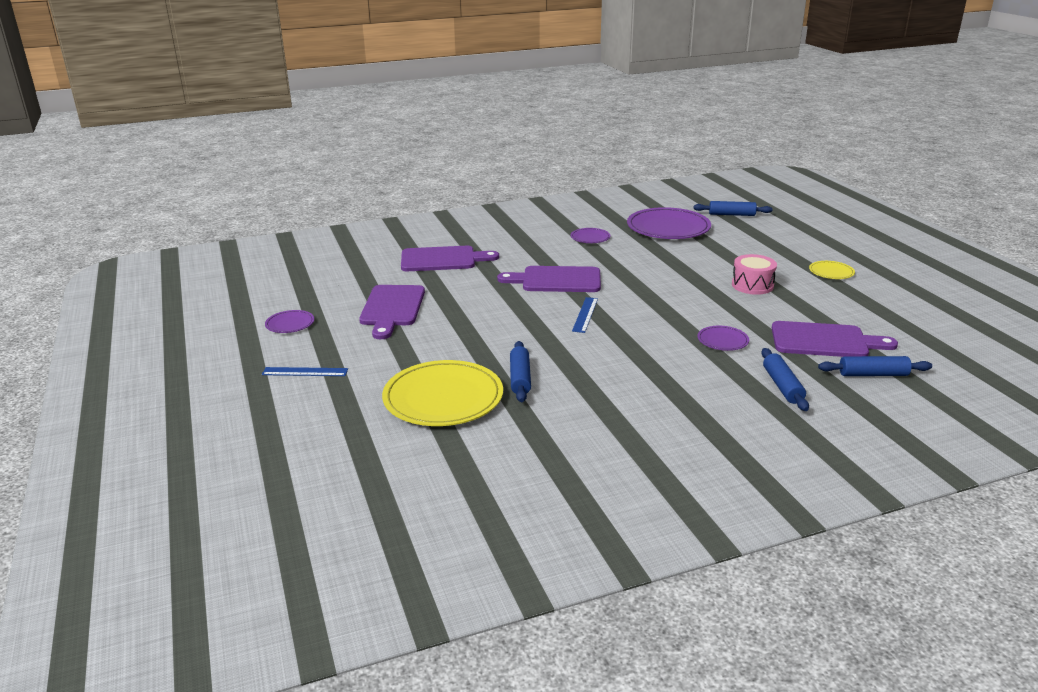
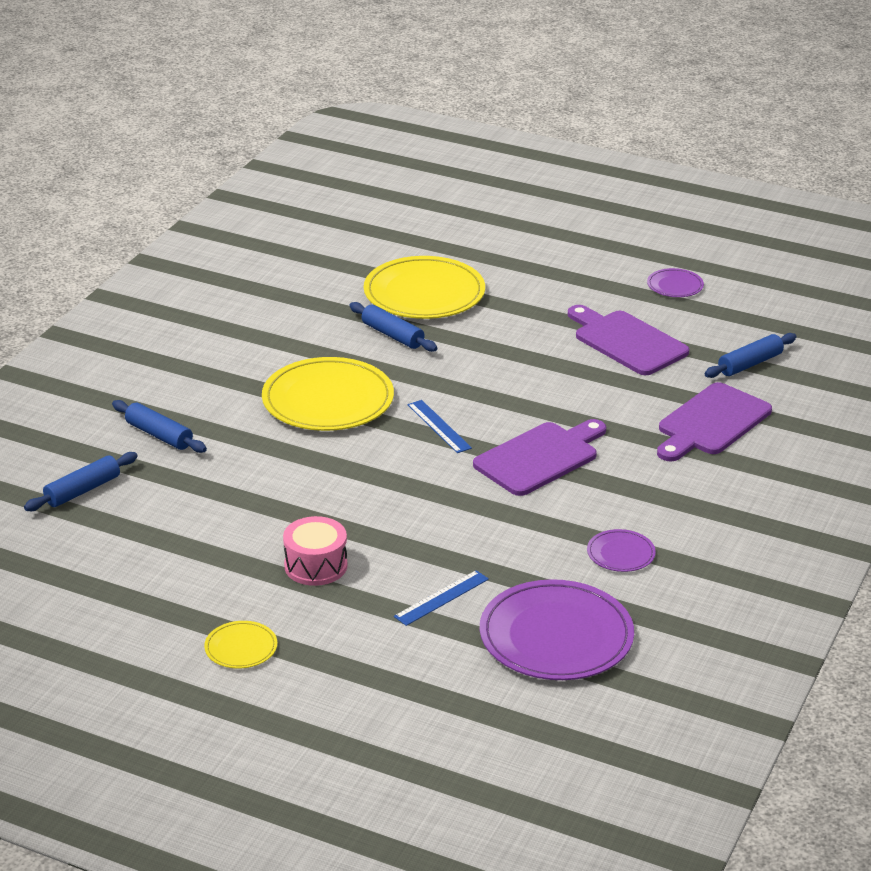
camera: 135 degrees right, 5 degrees up
blue ruler [262,367,348,376] -> blue ruler moved to [394,570,489,626]
blue rolling pin [693,201,772,216] -> blue rolling pin moved to [705,333,797,378]
purple plate [698,326,749,351] -> none
purple cutting board [772,321,898,357] -> none
none -> yellow plate [262,357,394,431]

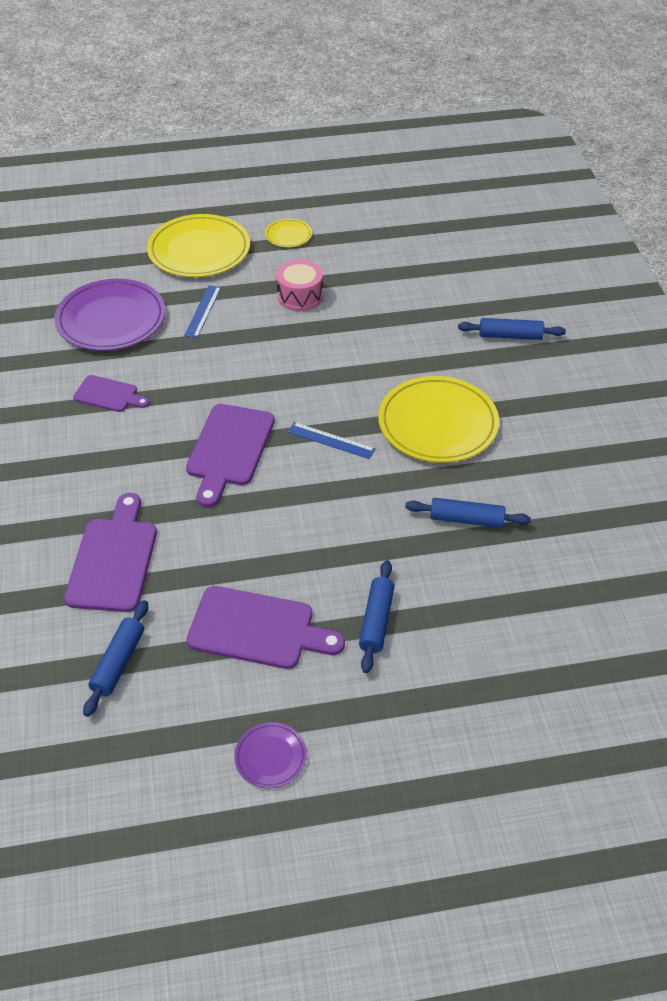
camera: 145 degrees right, 15 degrees up
blue rolling pin [24,452,138,511] -> blue rolling pin moved to [359,560,395,673]
yellow plate [364,256,485,319] -> yellow plate moved to [147,214,250,277]
purple plate [587,529,656,572] -> purple cutting board [73,375,150,412]

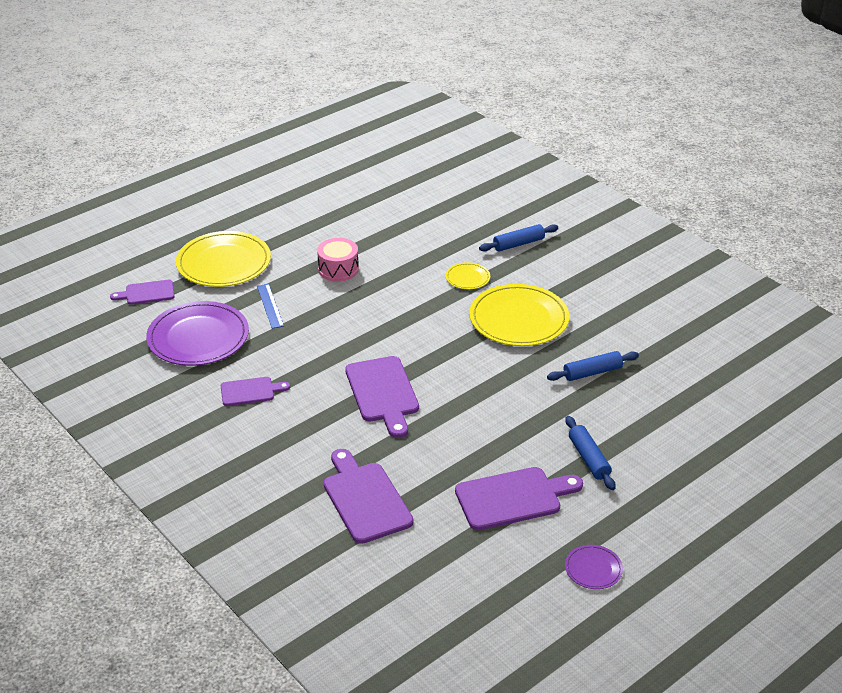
camera: 30 degrees left, 10 degrees down
blue rolling pin [83,600,148,717] -> none
yellow plate [265,219,312,247] -> yellow plate moved to [446,262,490,289]
blue ruler [288,422,375,459] -> none
none -> purple cutting board [110,280,174,305]

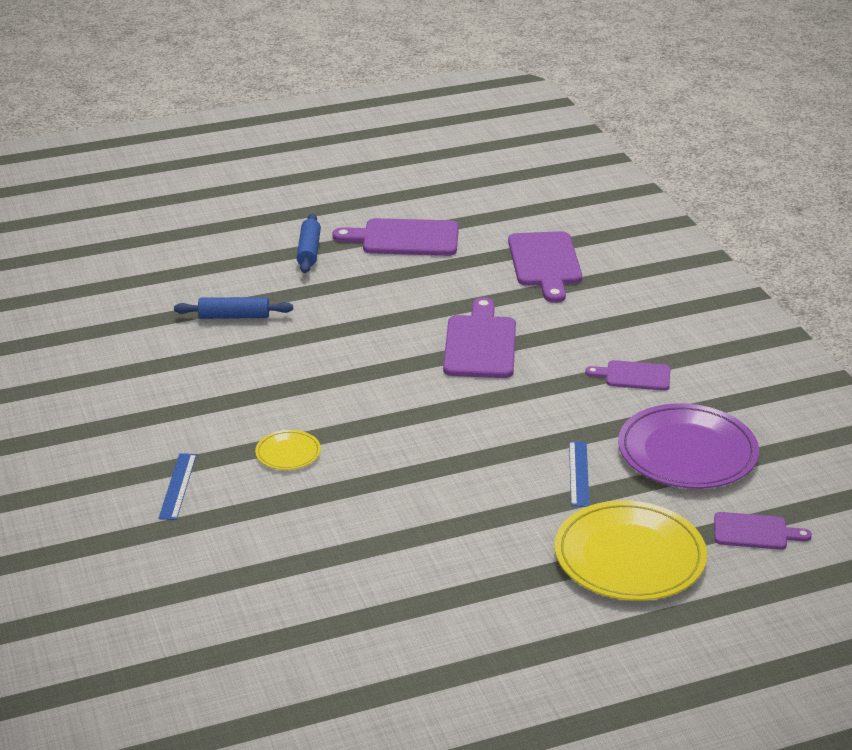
camera: 160 degrees left, 5 degrees down
pink drum [317,238,359,282] -> none
yellow plate [469,284,569,346] -> none
blue rolling pin [479,224,558,251] -> blue ruler [158,453,197,520]
purple plate [565,545,623,589] -> none

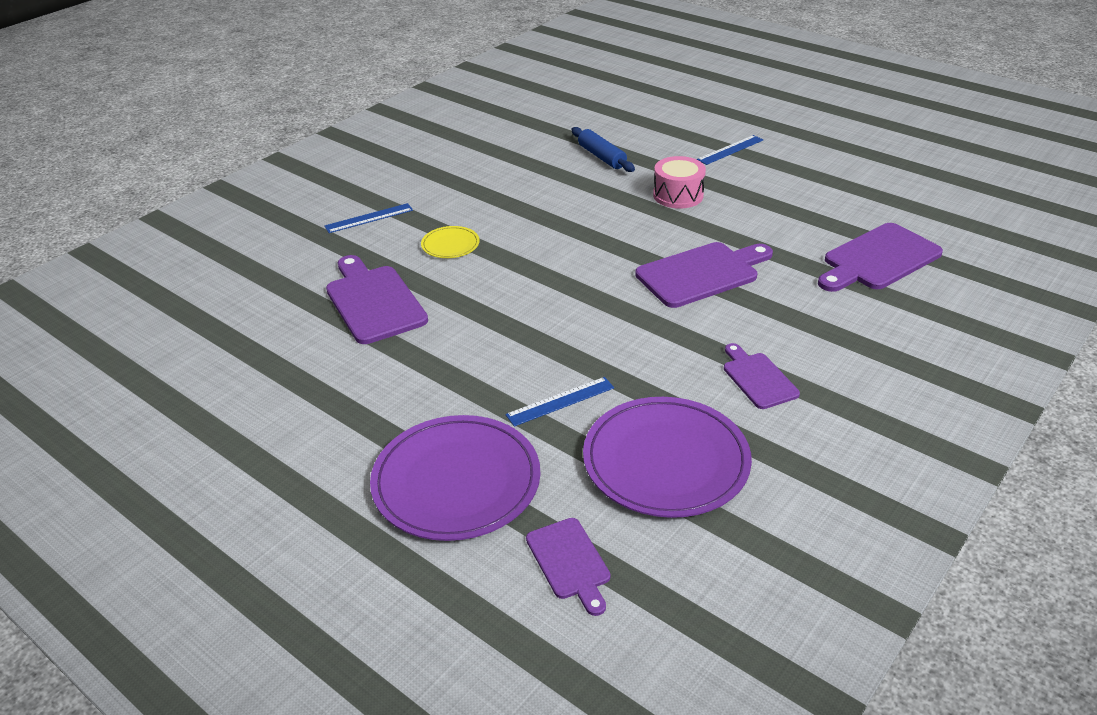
camera: 60 degrees right, 5 degrees up
blue rolling pin [297,214,321,273] -> blue ruler [697,135,763,165]
purple cutting board [332,218,459,256] -> purple cutting board moved to [326,255,428,344]
yellow plate [554,500,707,601] -> purple plate [370,415,541,541]
none -> pink drum [653,156,706,209]

